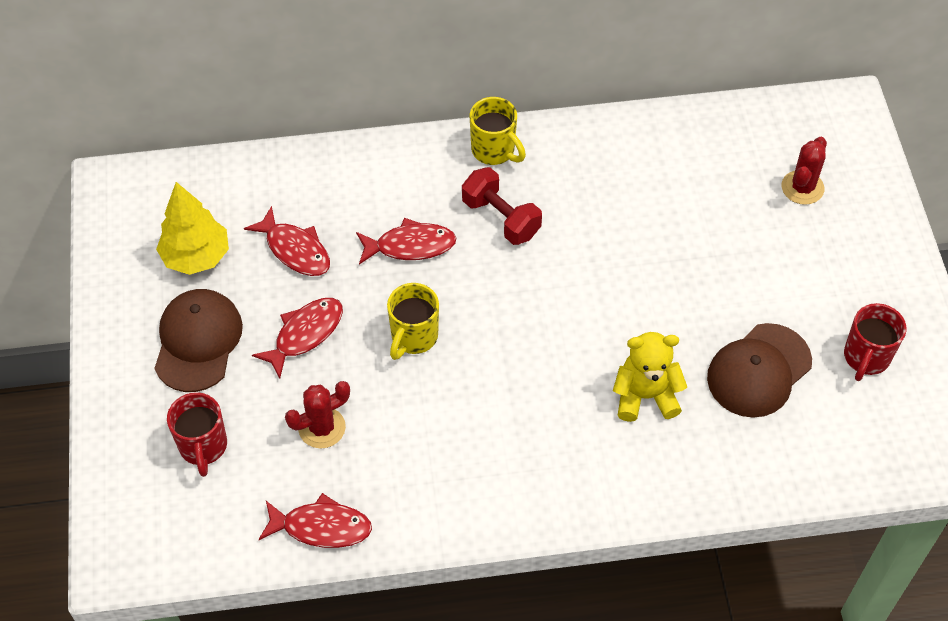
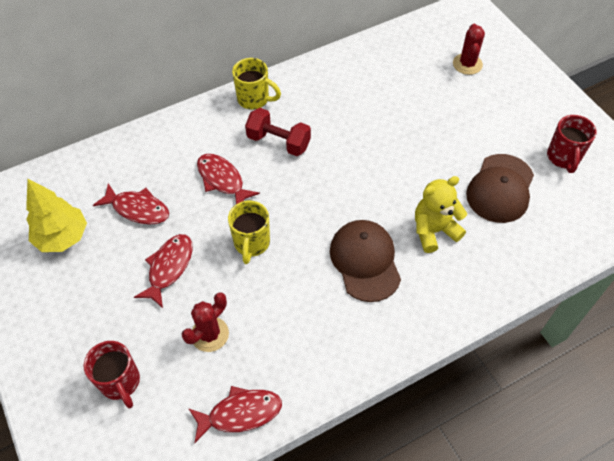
camera: 20 degrees left, 0 degrees up
brown cap [154,289,243,392] -> brown cap moved to [330,220,401,302]
red fish [356,218,456,265] -> red fish turned 105 degrees counterclockwise [197,154,260,204]

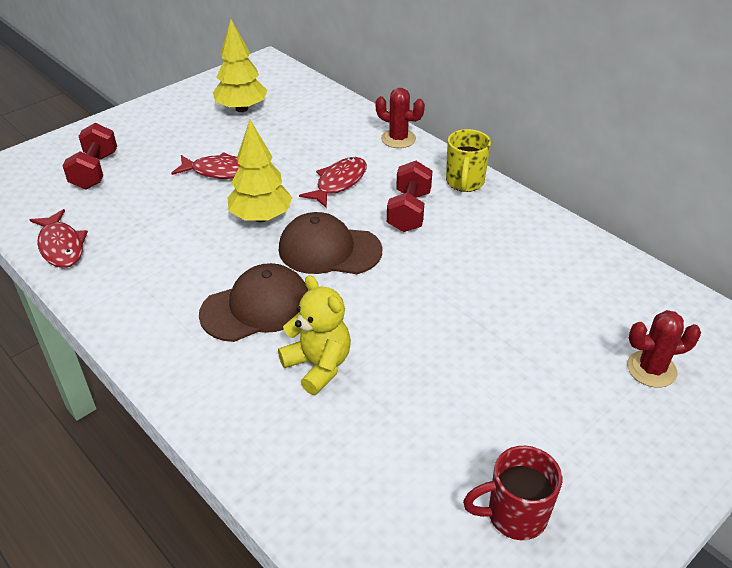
camera: 75 degrees right, 15 degrees down
red mug [84,341,140,408] -> red dumbbell [62,123,117,190]
red fish [93,183,169,225] -> none
red cactus [182,292,229,352] -> red cactus moved to [375,88,425,148]
yellow mug [228,201,270,264] -> yellow tree [227,120,293,222]
brown cap [466,154,534,223] -> brown cap moved to [279,212,382,274]

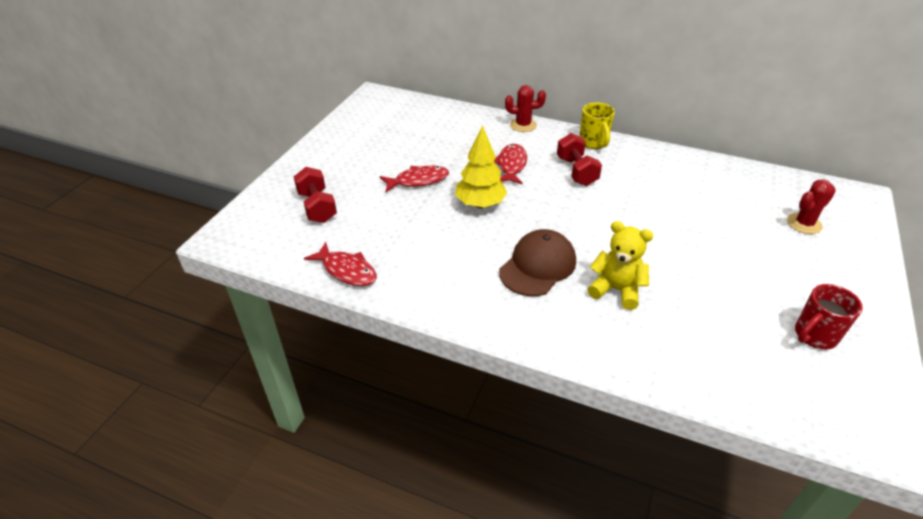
camera: 25 degrees left, 0 degrees up
yellow tree [213,19,267,112] -> none
brown cap [279,212,382,274] -> none

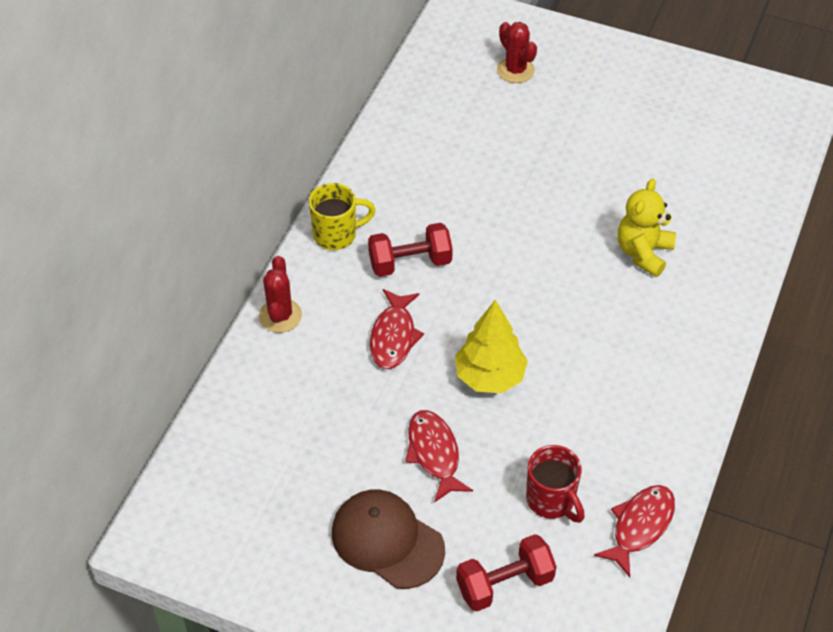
camera: 90 degrees left, 10 degrees up
red fish [494,144,527,184] -> red fish turned 90 degrees counterclockwise [370,289,424,369]
brown cap [499,229,576,296] -> brown cap moved to [332,490,445,589]
red mug [795,284,863,349] -> red mug moved to [526,445,585,523]

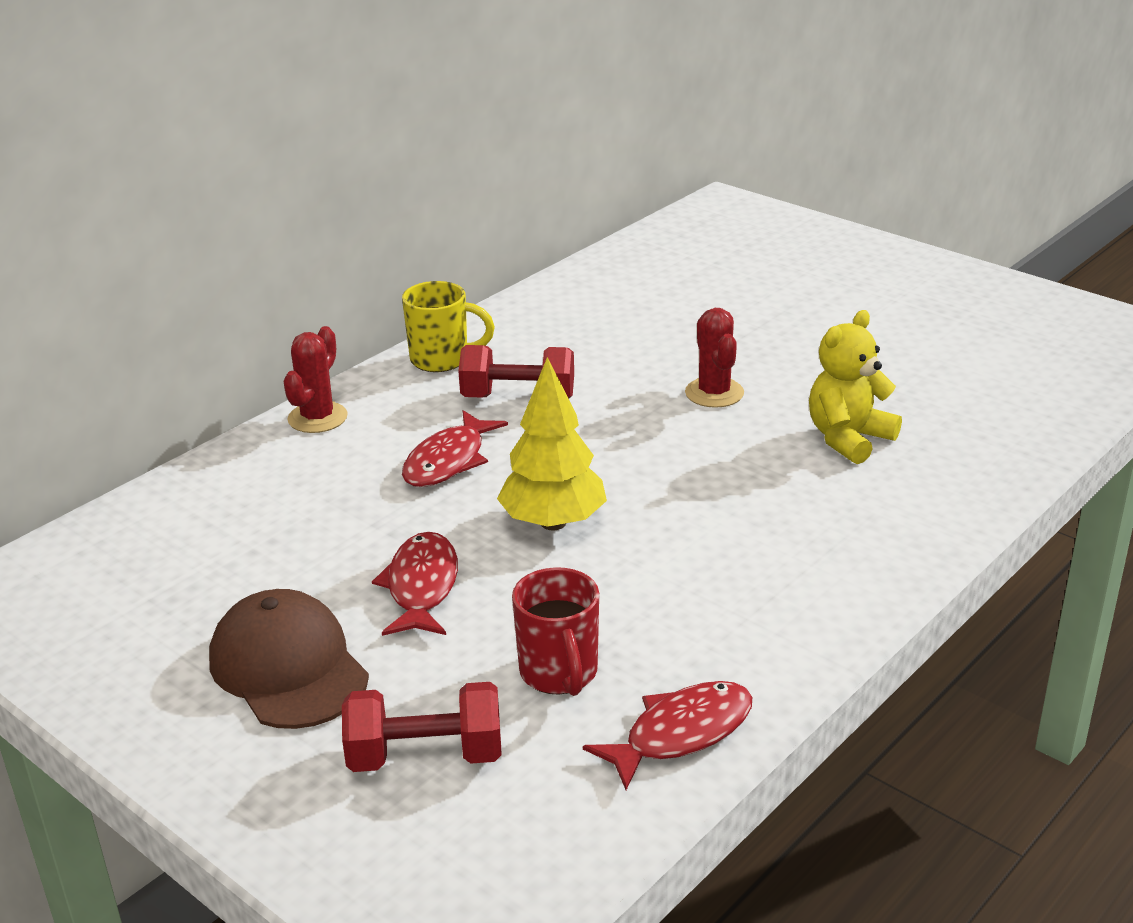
camera: 20 degrees right, 20 degrees down
red cactus [497,22,537,83] -> red cactus moved to [685,308,744,408]

